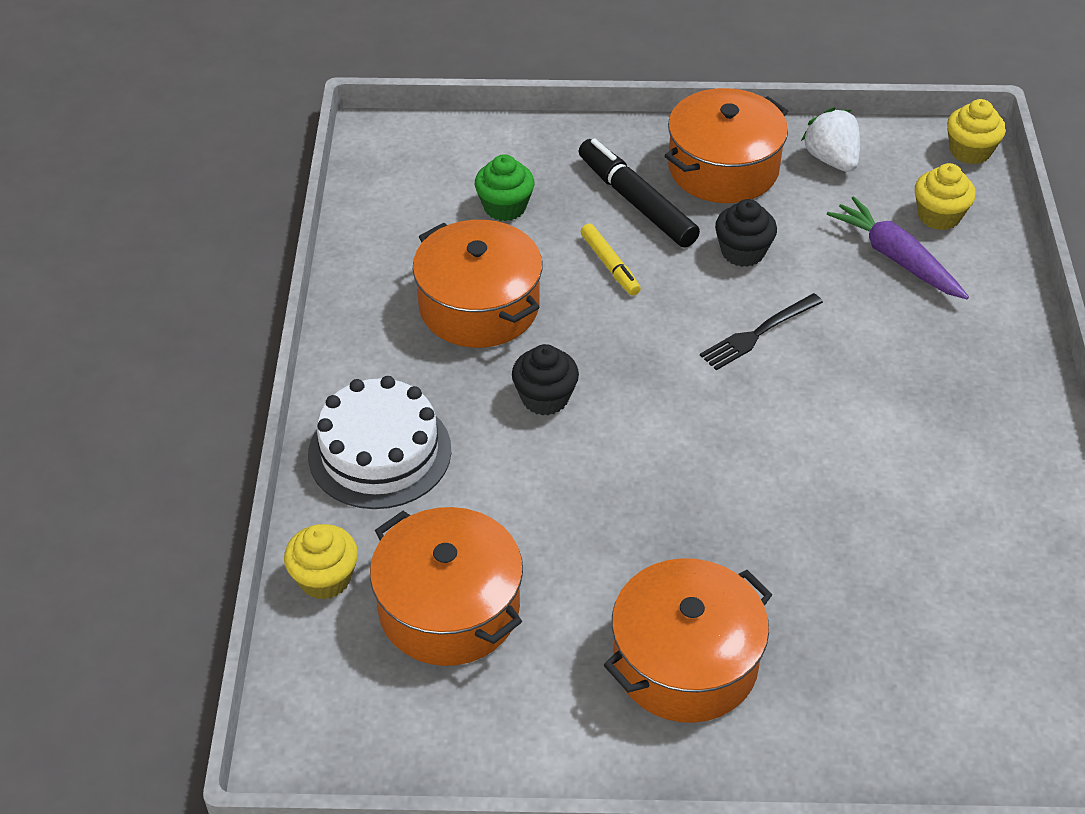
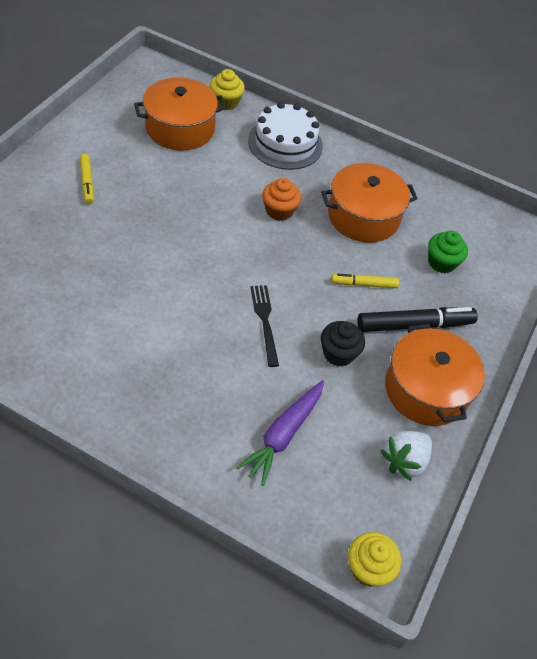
camera: 110 degrees right, 5 degrees up
black cupcake [512,344,579,415] -> orange cupcake [262,178,301,221]
orange pot [604,558,772,723] -> yellow marker [80,154,94,204]
white strawberry [801,108,860,172] -> white strawberry turned 135 degrees clockwise [381,431,432,481]
purple carrot [827,196,969,299] -> purple carrot turned 135 degrees clockwise [236,380,324,486]
yellow cupcake [915,163,976,230] -> none

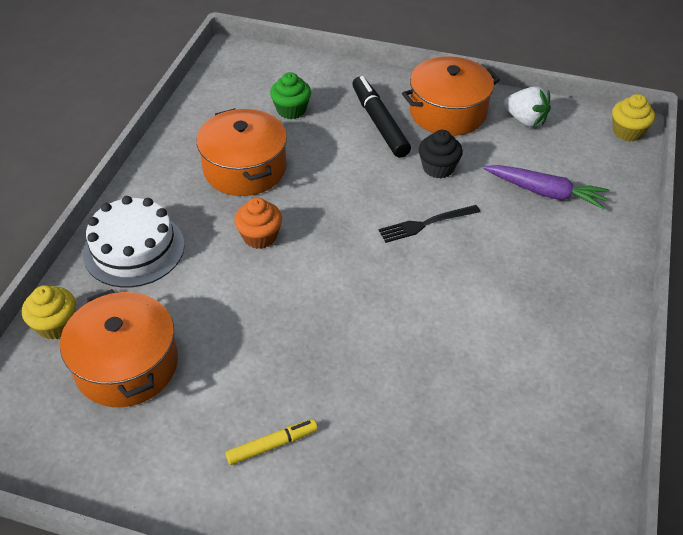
camera: 95 degrees left, 5 degrees down
yellow marker [331,274,399,288] -> none

